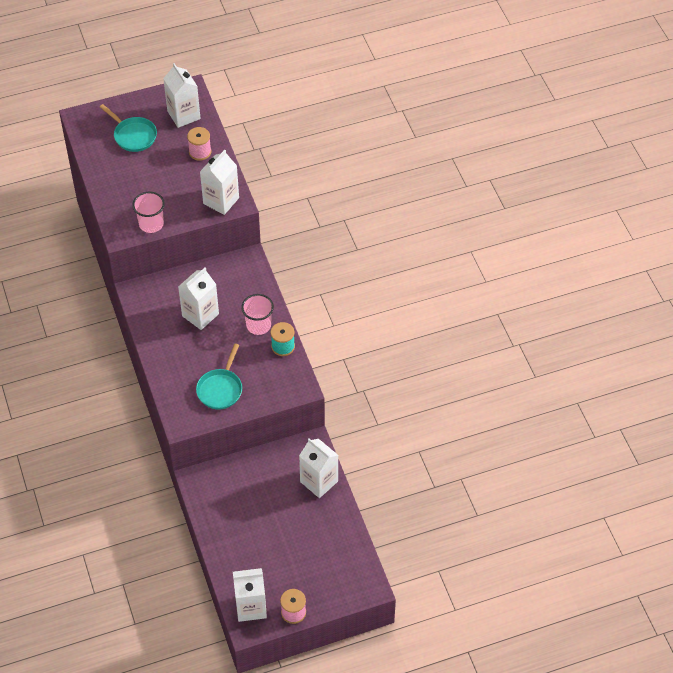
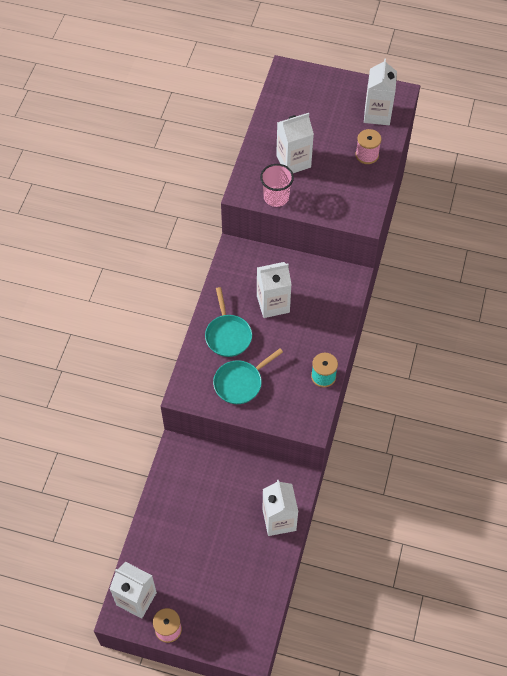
camera: 35 degrees right, 5 degrees up
turquoise pan [100,104,157,152] -> turquoise pan moved to [205,287,252,357]
white carton [200,150,239,215] -> white carton moved to [276,113,314,173]
pink cup [241,294,274,335] -> none

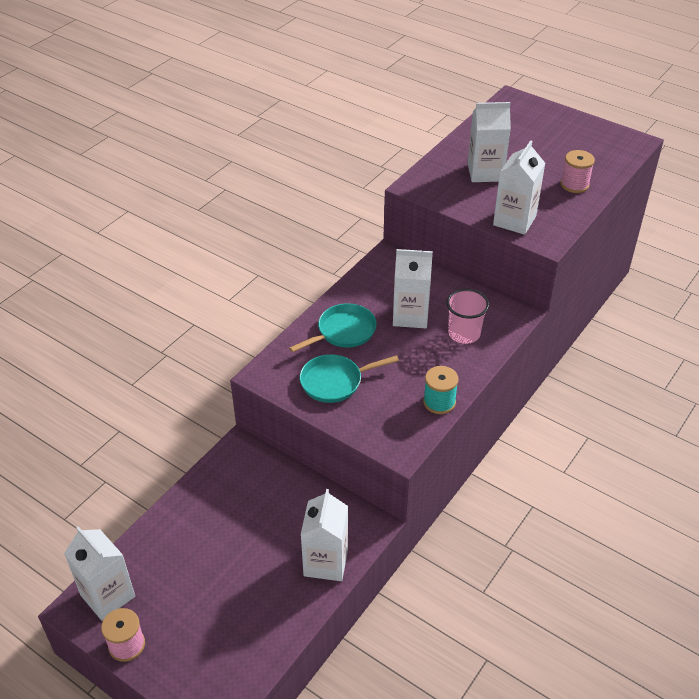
camera: 20 degrees right, 15 degrees down
turquoise pan [205,287,252,357] -> turquoise pan turned 135 degrees counterclockwise [289,303,377,352]
pink cup [260,164,294,207] -> pink cup moved to [447,289,489,344]
white carton [364,58,397,125] -> white carton moved to [493,140,545,235]

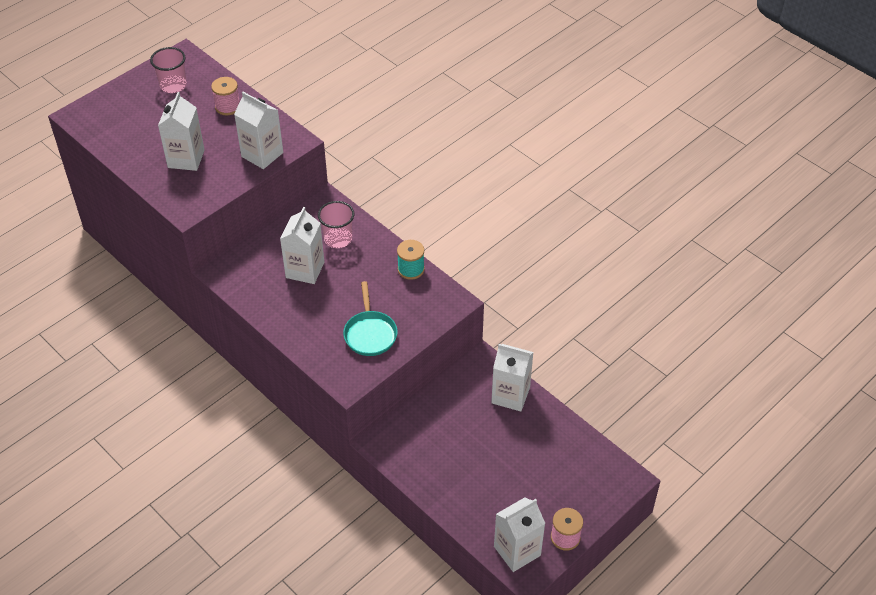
camera: 80 degrees left, 5 degrees up
turquoise pan [289,303,377,352] -> none
none -> pink cup [150,47,187,93]

